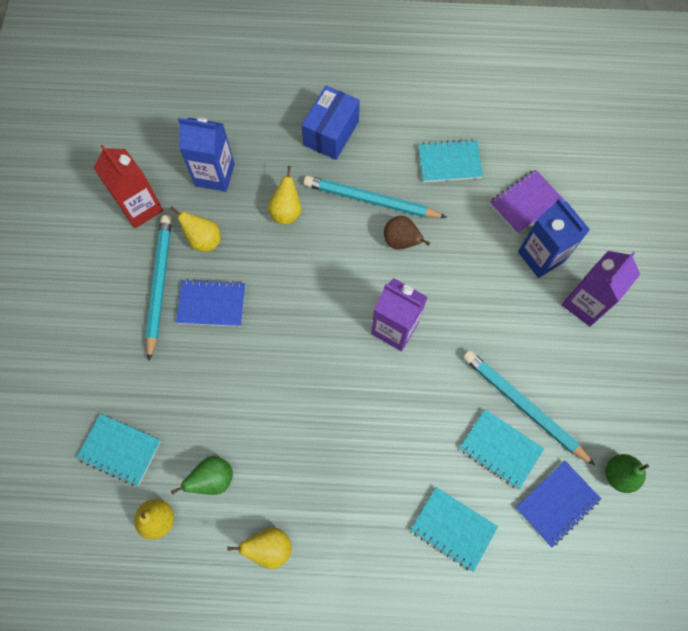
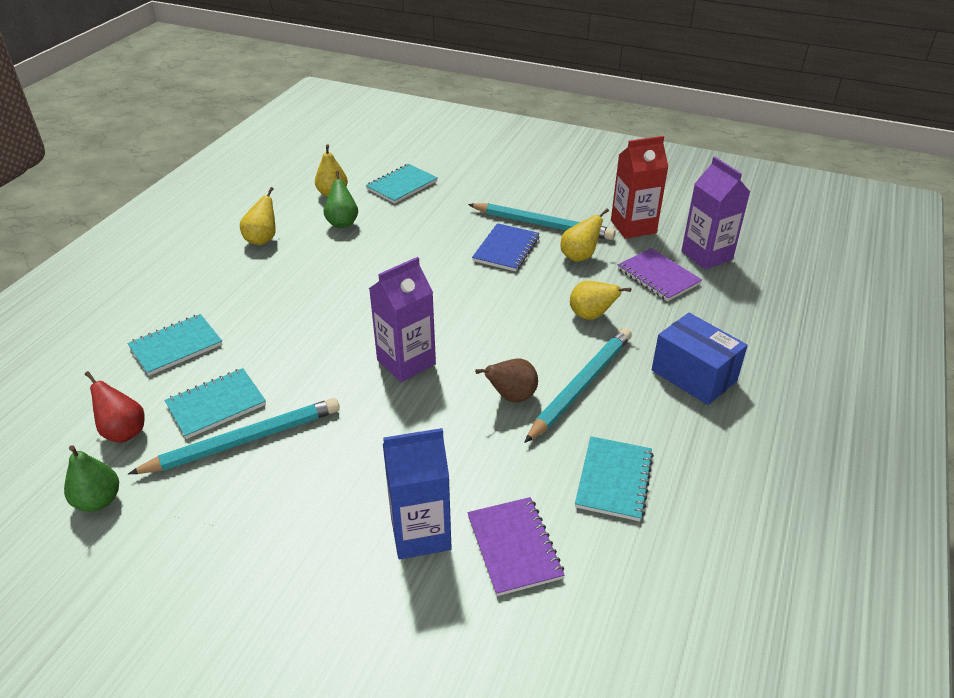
camera: 110 degrees right, 30 degrees down
blue carton [178,117,235,192] -> purple notebook [618,248,702,301]
blue notebook [516,461,601,547] -> red pear [85,371,145,443]
purple carton [562,251,640,327] -> purple carton moved to [681,157,750,270]

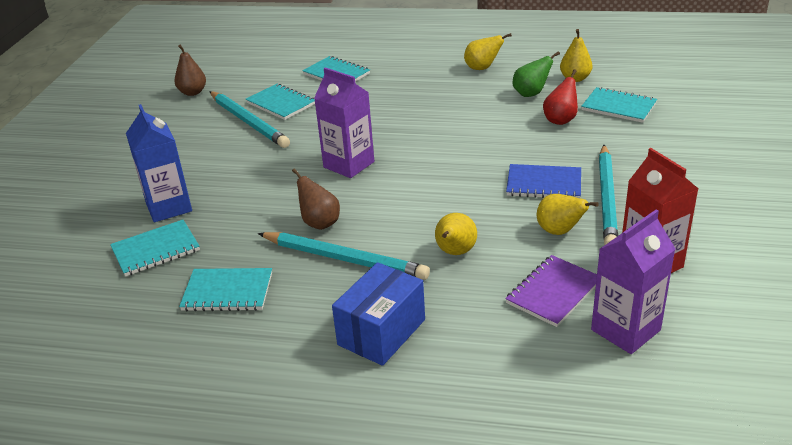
camera: 80 degrees right, 5 degrees down
green pear [64,445,119,512] -> brown pear [174,45,206,96]
red pear [85,371,145,443] -> red pear moved to [543,69,578,125]
purple notebook [467,497,565,596] -> turquoise notebook [110,220,200,277]

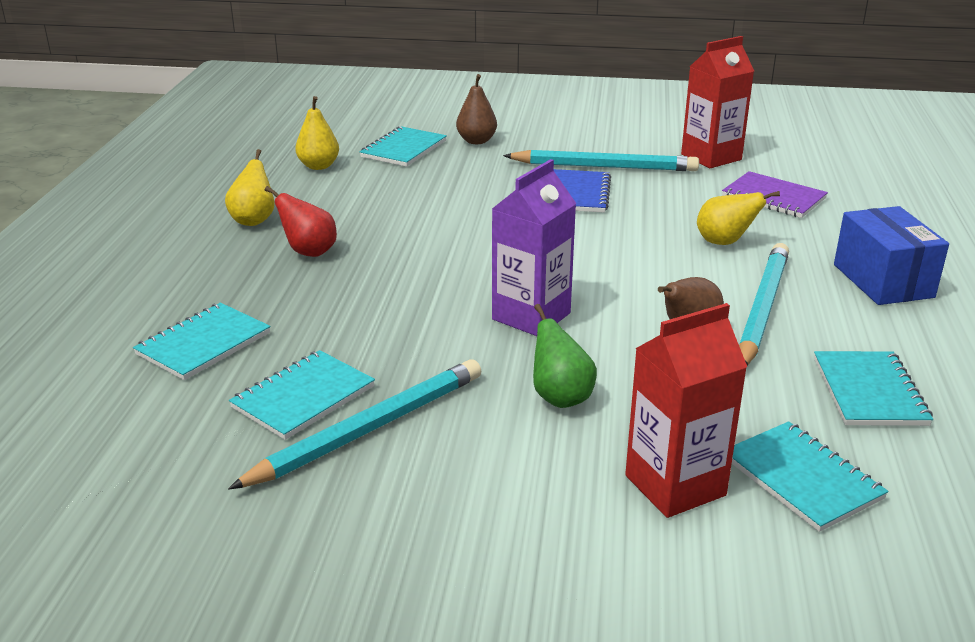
camera: 95 degrees left, 5 degrees down
blue carton [126,104,192,222] -> red carton [625,303,747,518]
brown pear [174,45,206,96] -> brown pear moved to [456,74,497,144]
blue box [332,262,425,366] -> blue box turned 45 degrees clockwise [834,206,949,305]
green pear [512,51,560,97] -> green pear moved to [533,304,597,408]
yellow pear [537,194,598,235] -> none
red pear [543,69,578,125] -> red pear moved to [265,186,337,257]
purple carton [591,210,675,354] -> none

